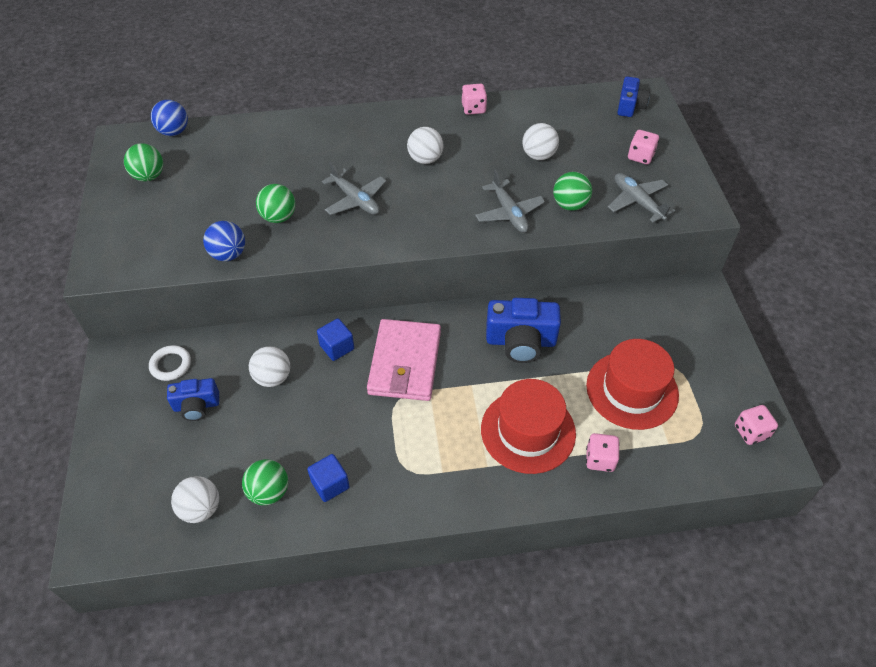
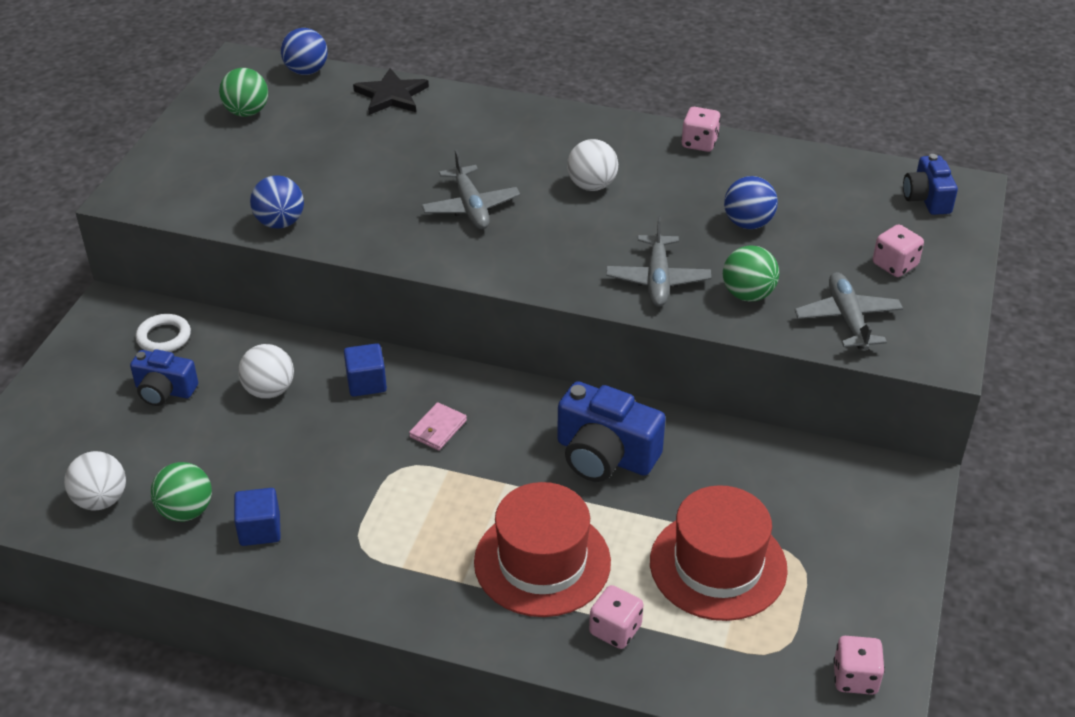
camera: 25 degrees right, 10 degrees down
green ball [256,184,295,223] -> none
pink wallet [367,319,441,401] -> pink wallet [409,402,467,450], size x0.42
white ball [522,123,559,160] -> blue ball [724,176,778,229]
blue camera [617,76,650,117] -> blue camera turned 135 degrees clockwise [903,154,958,215]
none -> black star [353,68,429,115]

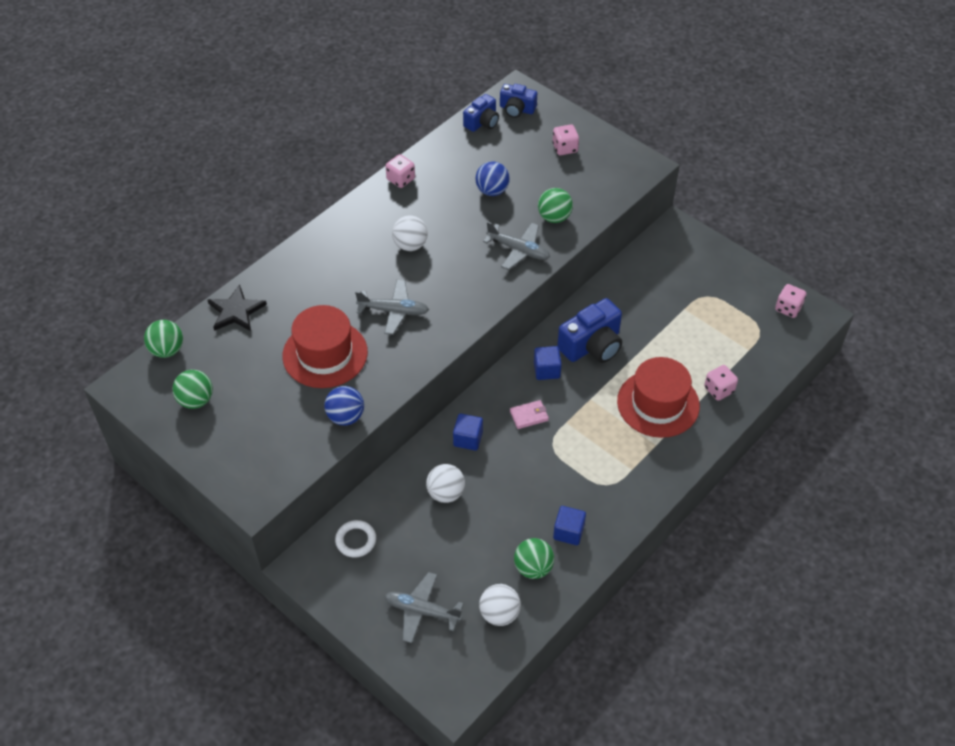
camera: 65 degrees left, 10 degrees up
blue camera [130,349,198,406] -> blue camera moved to [463,94,499,132]
blue ball [281,28,328,75] -> green ball [144,320,183,358]
pink wallet [409,402,467,450] -> pink wallet turned 75 degrees counterclockwise [510,400,549,429]
red hat [650,485,788,621] -> red hat moved to [282,305,368,388]
grey plane [794,272,903,350] -> grey plane moved to [384,572,464,643]
none -> blue cube [534,346,562,380]

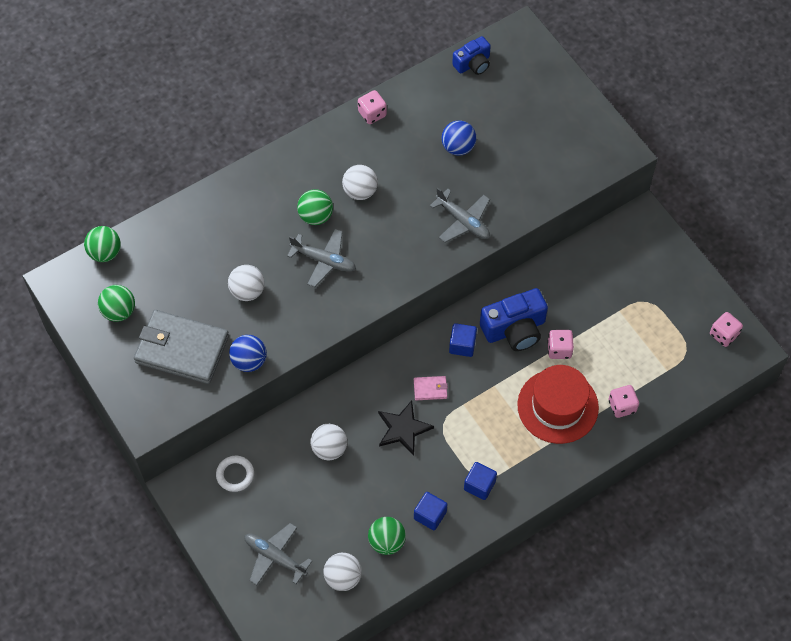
camera: 15 degrees right, 10 degrees up
black star [208,284,267,331] -> black star moved to [378,400,434,456]
red hat [282,305,368,388] -> white ball [228,265,265,301]
blue cube [453,414,483,451] -> blue cube moved to [464,462,497,500]
blue camera [500,84,537,118] -> none
green ball [538,188,573,223] -> green ball moved to [297,189,333,225]
pink dice [552,124,579,155] -> pink dice moved to [547,330,574,359]
none -> grey wallet [134,310,229,384]

